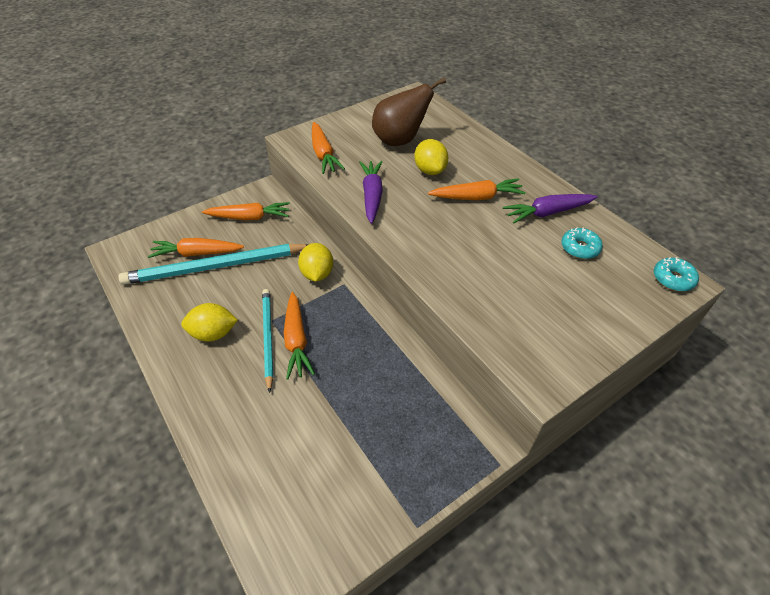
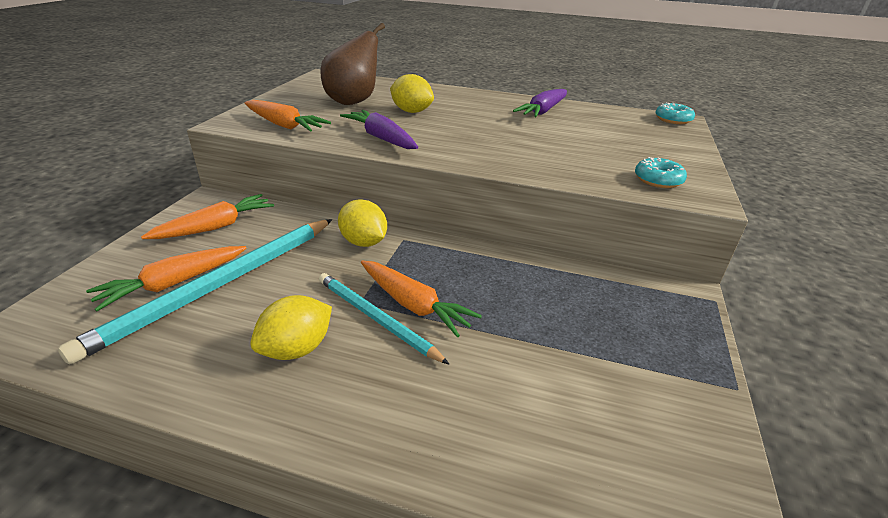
camera: 40 degrees left, 15 degrees down
orange carrot [428,178,526,200] -> none
turquoise donut [561,227,603,259] -> turquoise donut moved to [635,157,687,188]

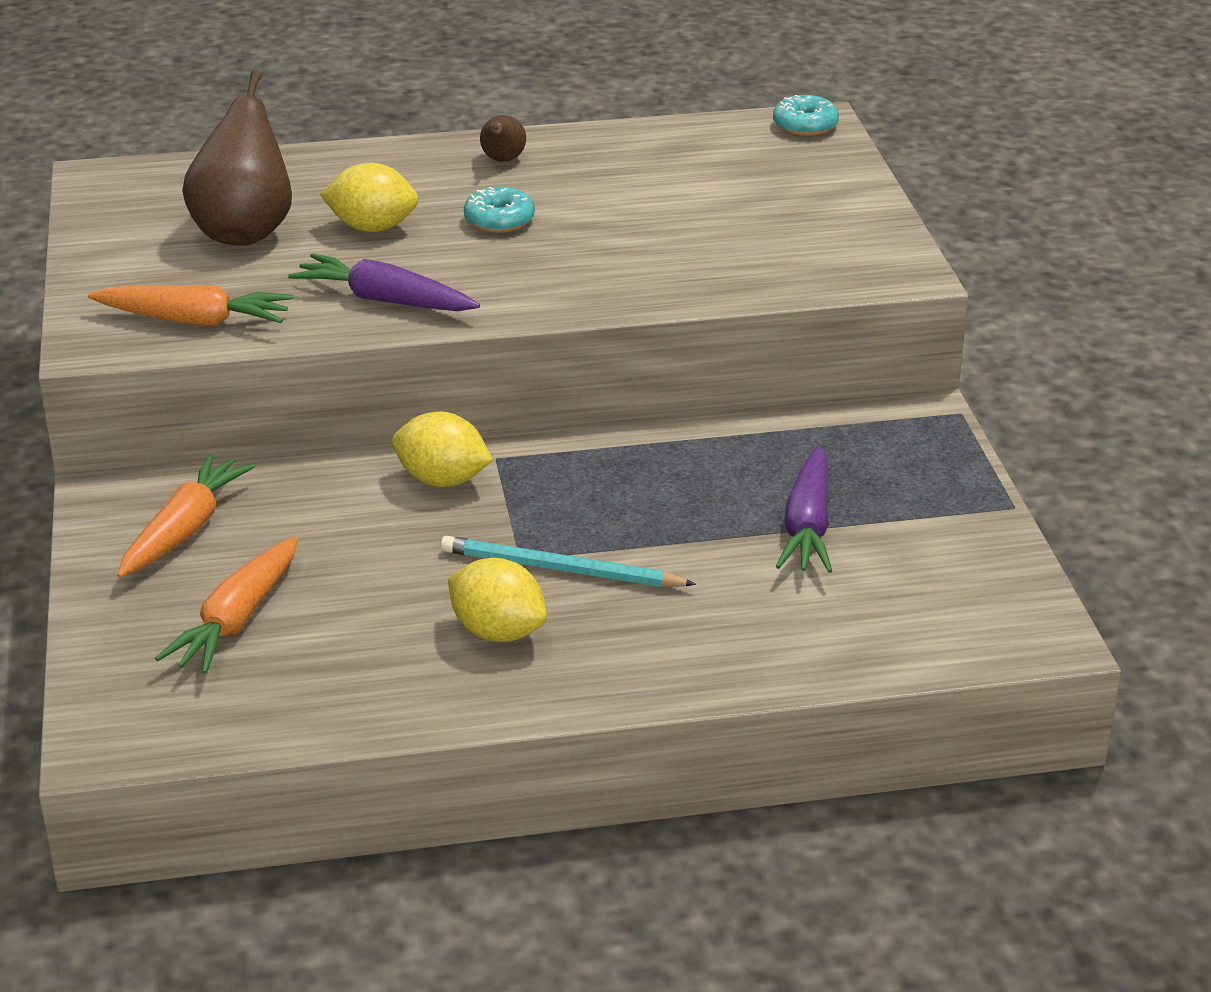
camera: 25 degrees left, 0 degrees up
turquoise pencil [58,219,333,365] -> none
yellow lemon [250,295,332,360] -> yellow lemon turned 75 degrees counterclockwise [448,558,547,642]
orange carrot [361,261,482,337] -> none
purple carrot [513,89,567,117] -> purple carrot moved to [776,446,832,573]
turquoise donut [635,157,687,188] -> turquoise donut moved to [464,187,535,233]
none -> brown pear [480,115,526,162]

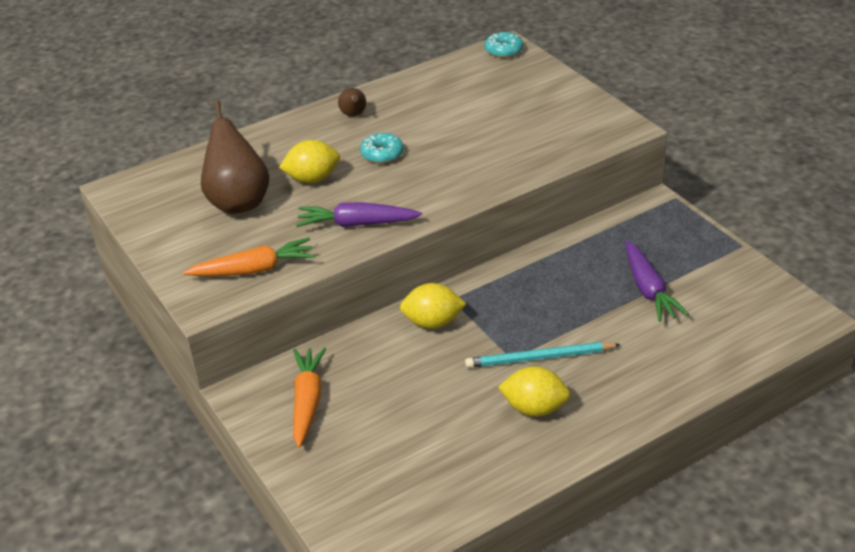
camera: 20 degrees left, 5 degrees up
orange carrot [155,536,298,674] -> none

